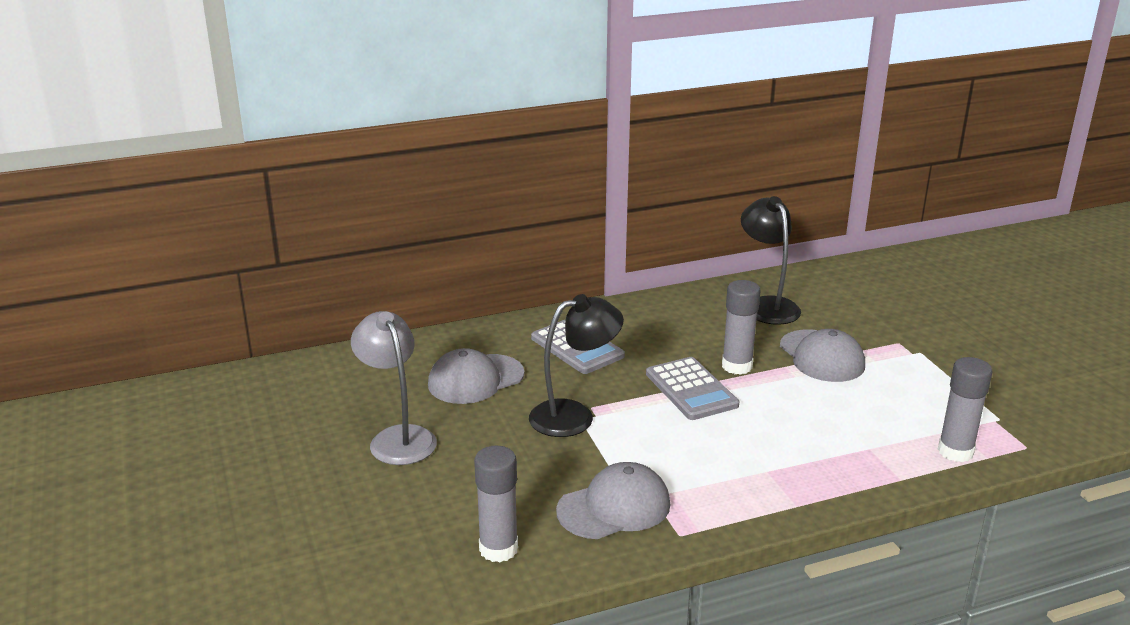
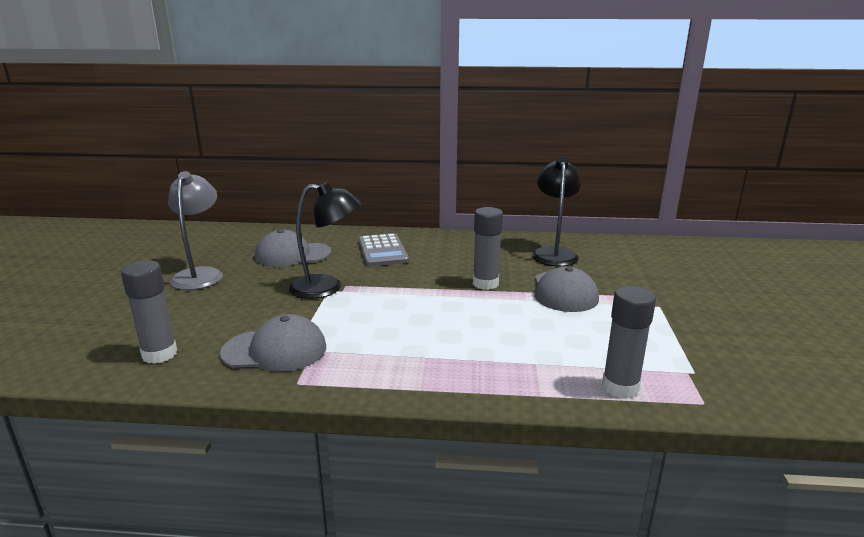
camera: 25 degrees right, 5 degrees down
grey calculator [646,357,739,420] -> none

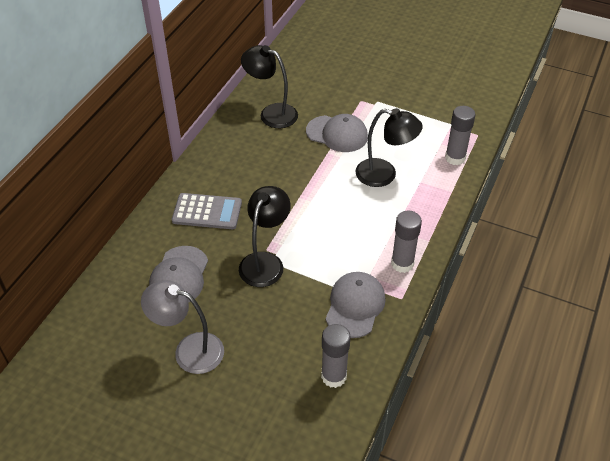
camera: 70 degrees left, 25 degrees up
grey glue stick [473,207,503,290] -> grey glue stick moved to [391,210,422,273]
none -> black lamp [355,108,423,187]

